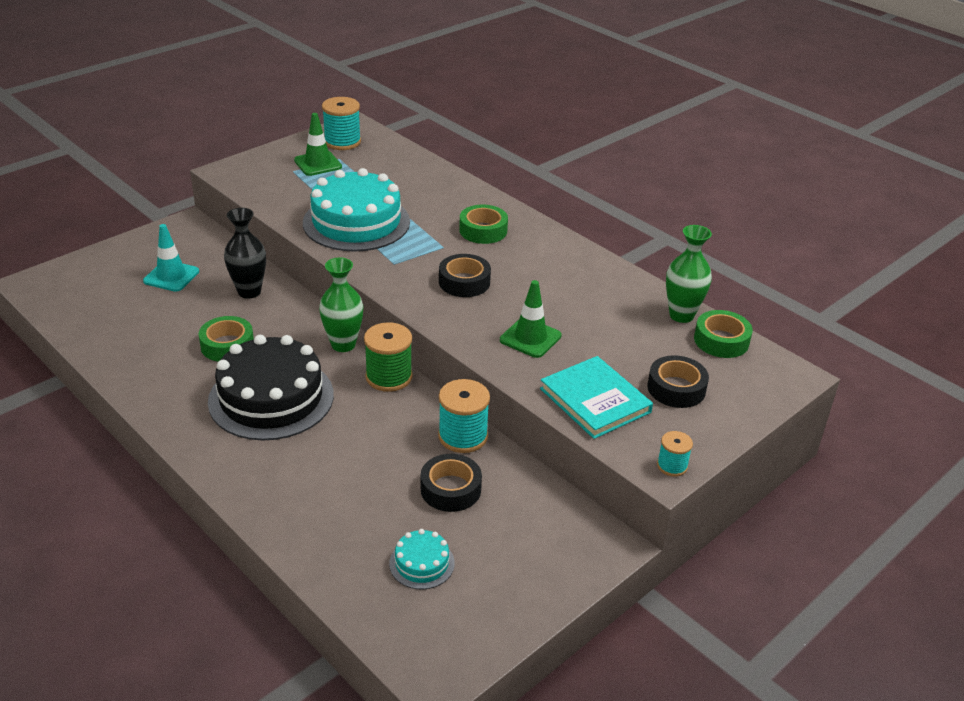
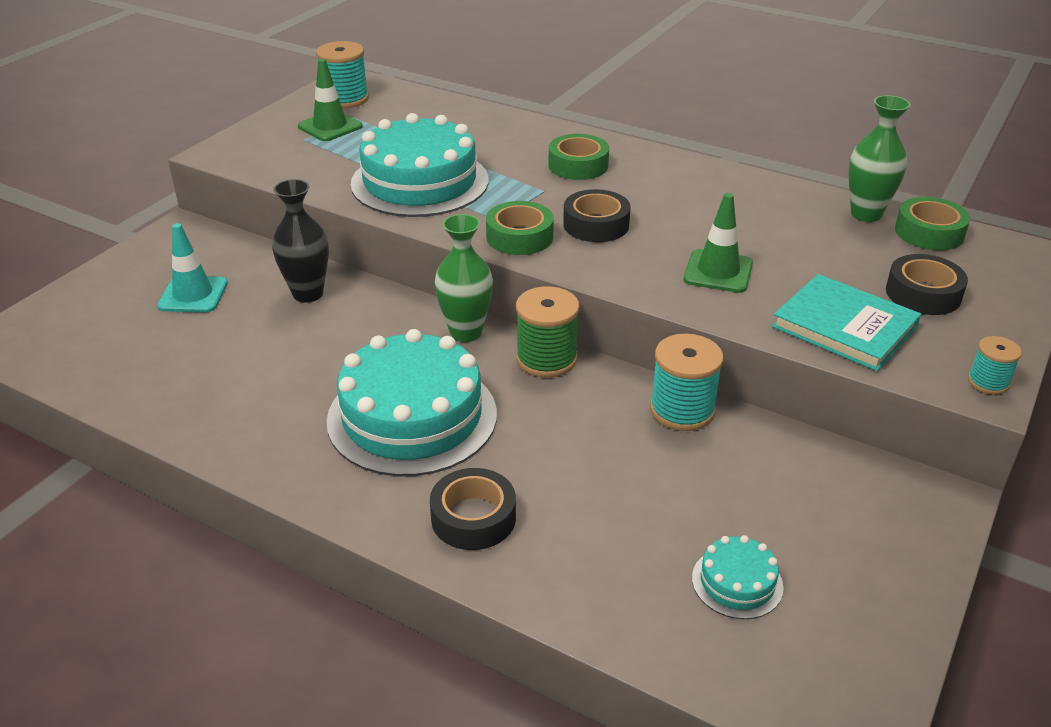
camera: 15 degrees left, 0 degrees up
green tape [199,316,254,362] -> green tape moved to [486,201,554,255]
black cake [208,335,334,441] -> turquoise cake [327,329,497,476]
black tape [421,454,482,512] -> black tape moved to [430,468,516,550]

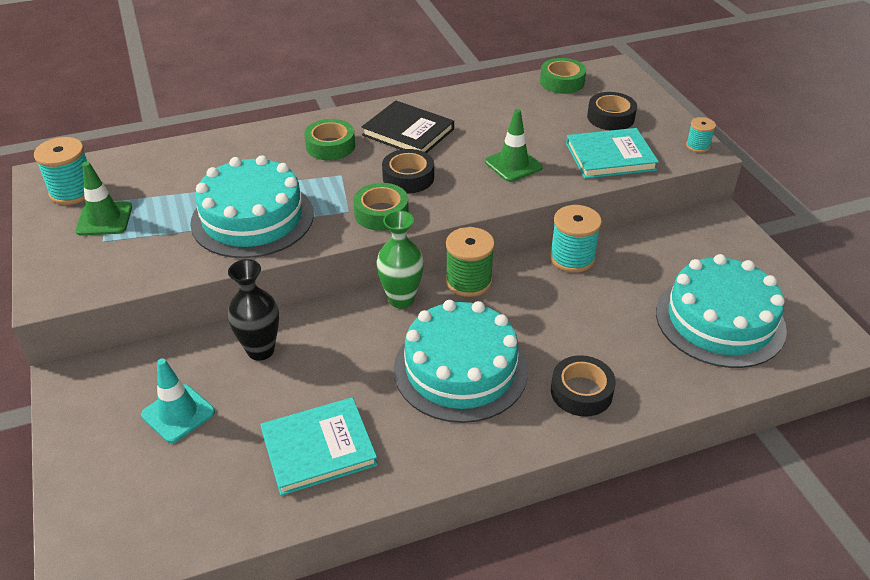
camera: 50 degrees left, 5 degrees up
turquoise cake [692,535,784,619] -> turquoise cake [656,254,787,368], size x2.24
green vase [848,95,911,222] -> none
none -> turquoise book [260,397,378,496]
none -> black book [362,100,454,153]

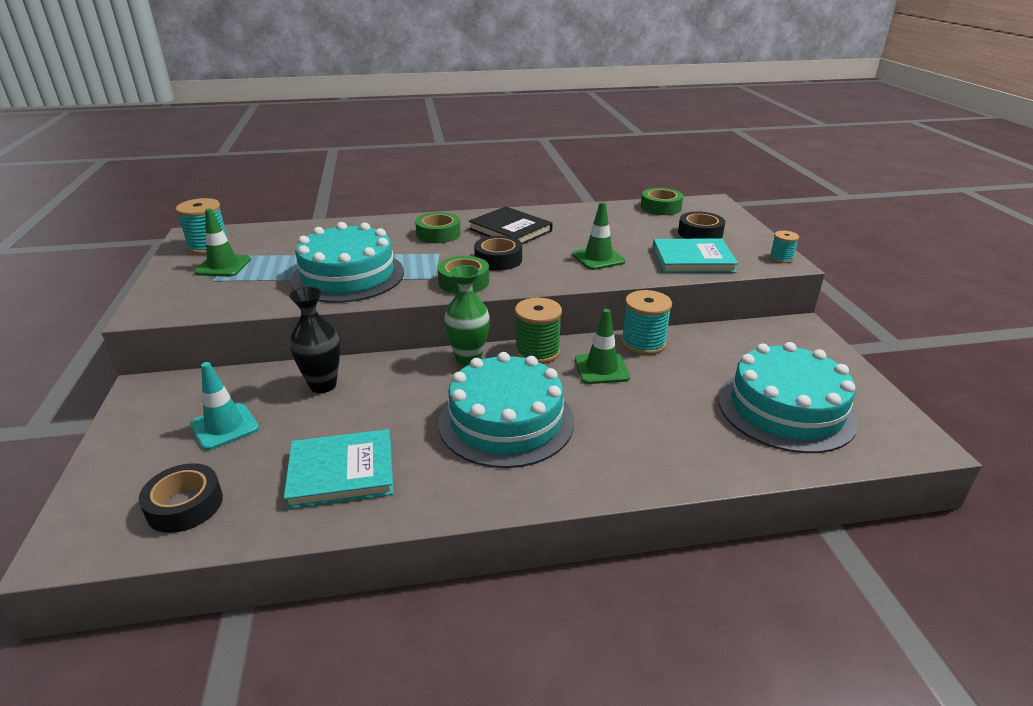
camera: 10 degrees right, 10 degrees down
black tape [551,355,616,417] -> black tape moved to [139,463,223,533]
none -> green traffic cone [575,309,630,384]

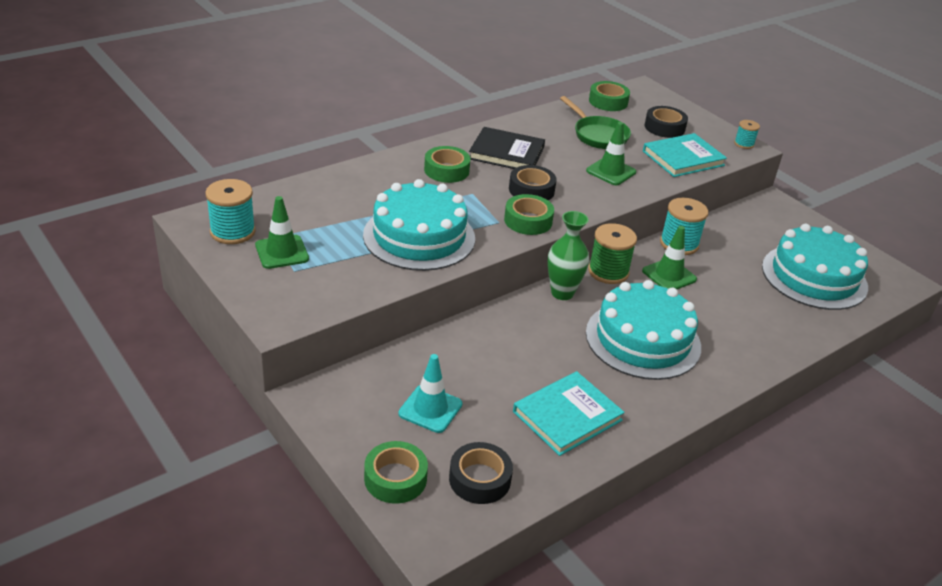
camera: 30 degrees left, 5 degrees up
black vase [289,287,340,393] -> none
none -> green tape [364,441,428,504]
none -> green pan [560,96,631,149]

